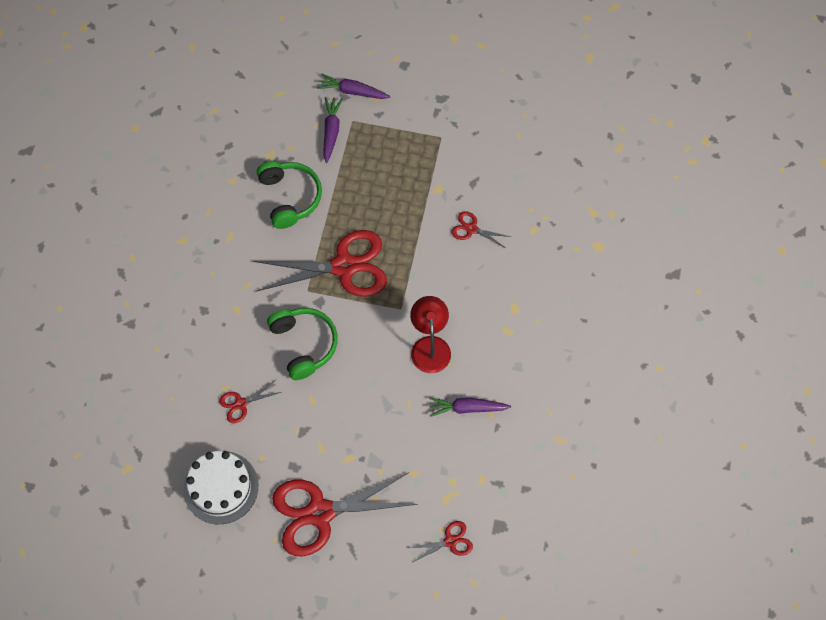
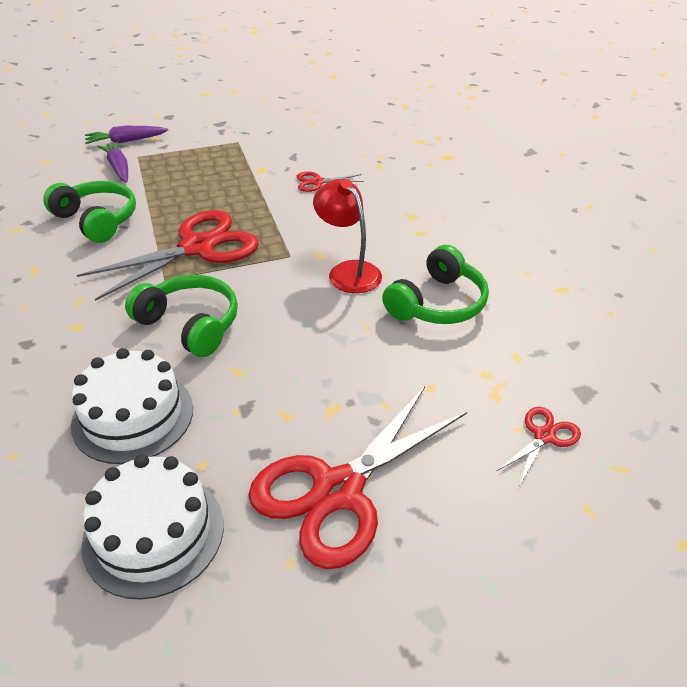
camera: 30 degrees left, 25 degrees down
red scissors [219,381,281,423] -> white cake [71,348,193,464]
purple carrot [429,397,511,417] -> green headphones [382,245,489,324]

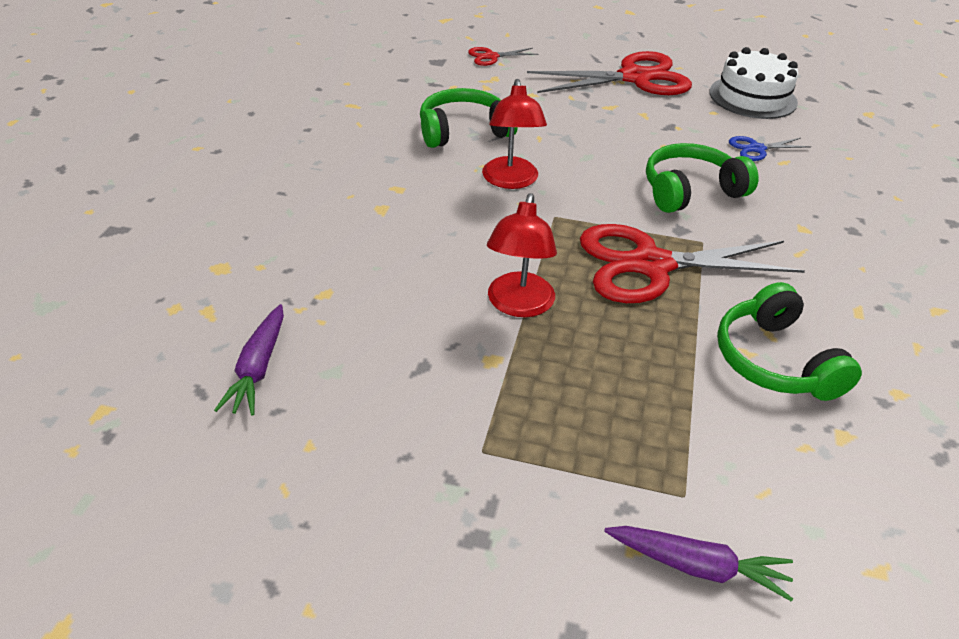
camera: 150 degrees left, 0 degrees up
white cake [71,348,193,464] -> blue scissors [729,136,811,161]
purple carrot [97,141,128,183] -> purple carrot moved to [214,304,284,415]
green headphones [125,275,238,357] -> green headphones turned 90 degrees clockwise [646,143,759,213]
red scissors [297,172,364,192] -> none
none -> red lamp [487,193,557,317]

